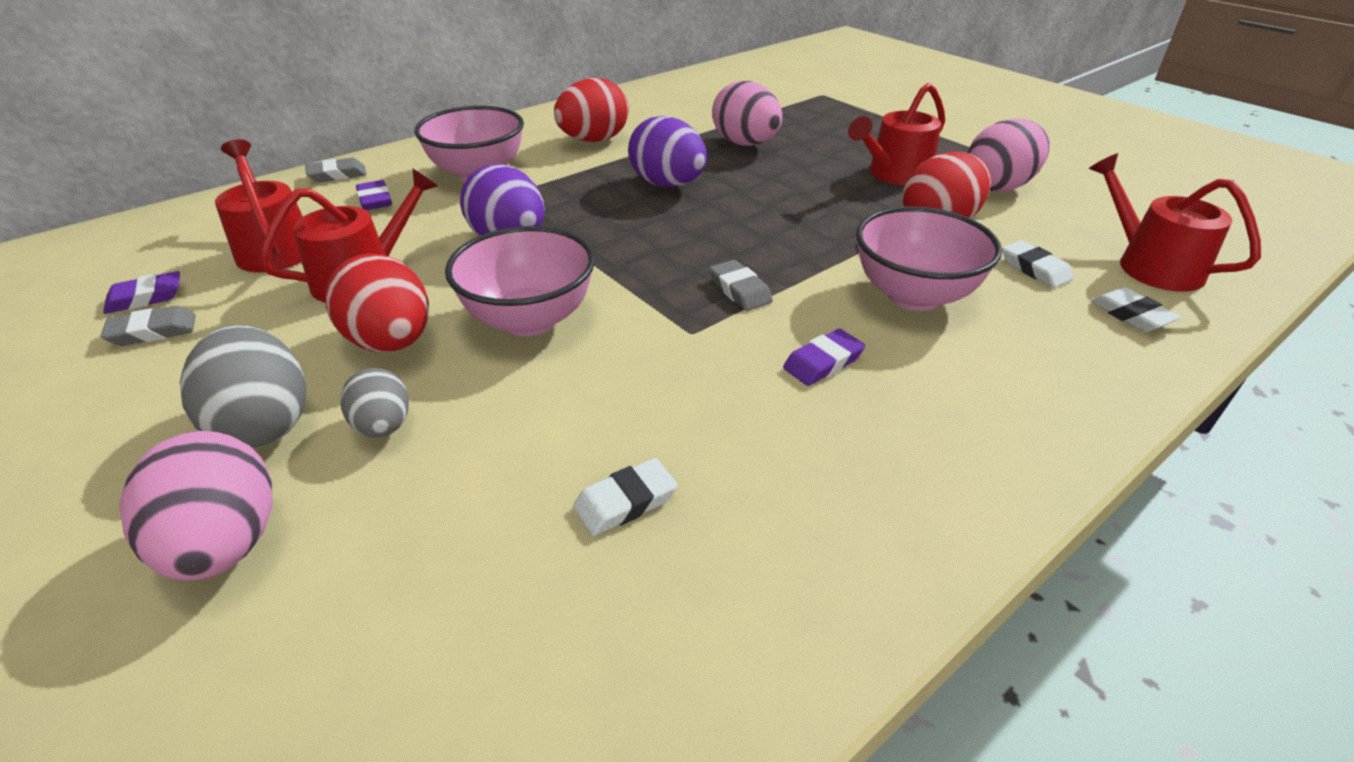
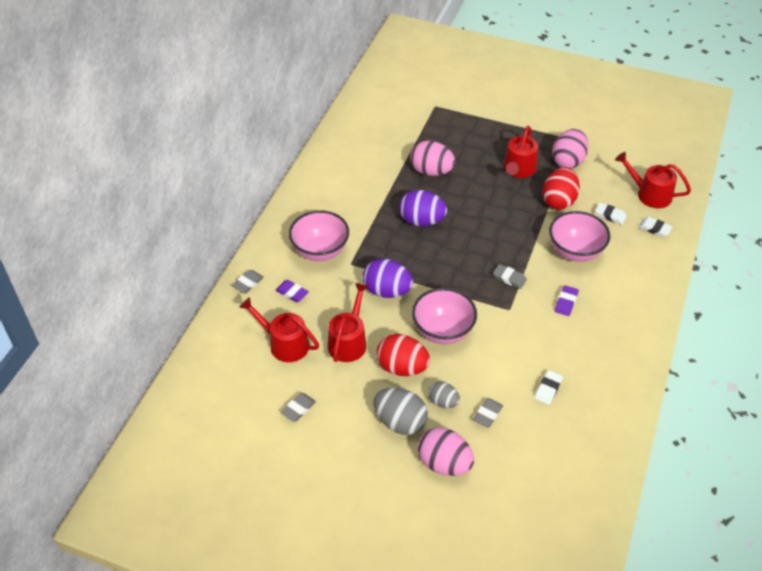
camera: 30 degrees left, 10 degrees up
purple eraser [103,271,180,314] -> none
red egg [554,78,629,142] -> none
none -> grey eraser [473,398,503,428]

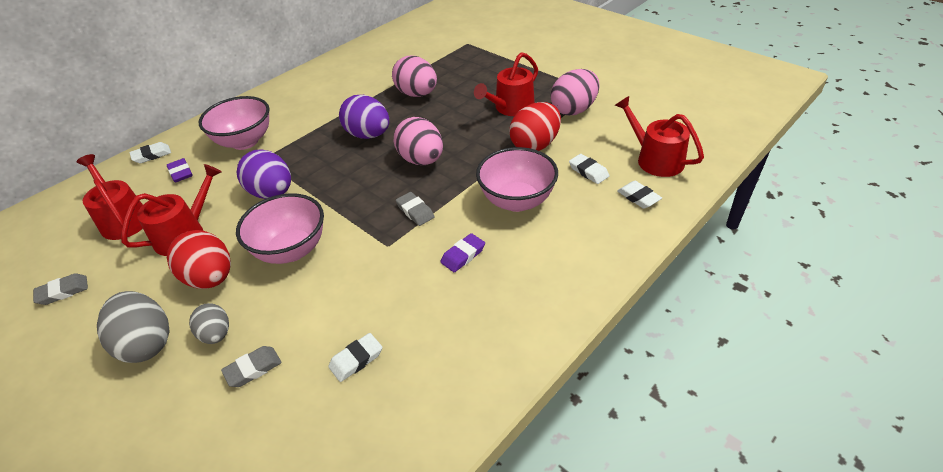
camera: 25 degrees right, 5 degrees down
grey eraser [232,270,264,294] -> white eraser [129,142,171,163]
pink egg [418,427,474,476] -> pink egg moved to [394,117,443,165]

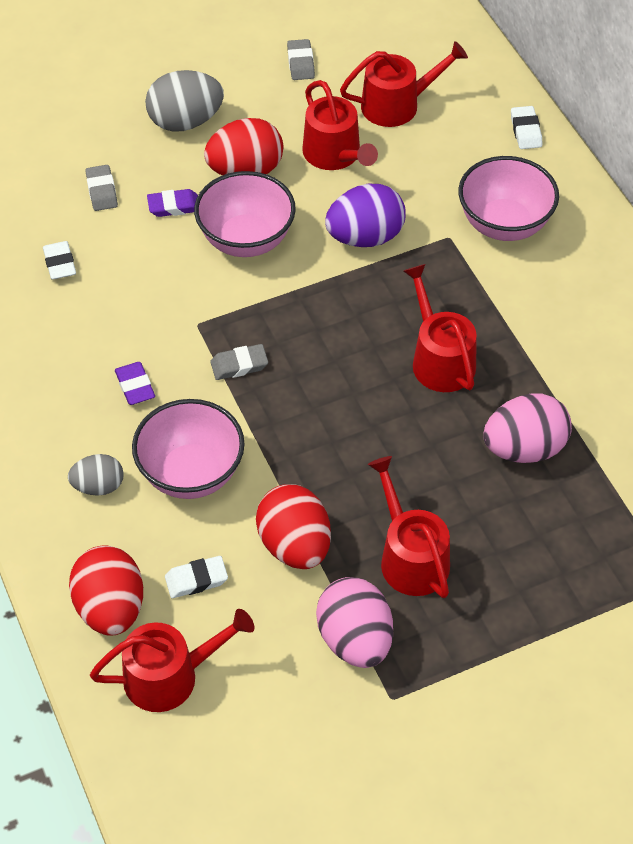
camera: 110 degrees right, 10 degrees up
purple eraser [167,158,193,183] -> purple eraser moved to [147,189,198,217]
grey egg [189,303,229,344] -> grey egg moved to [68,454,124,496]
purple egg [339,95,389,139] -> red watering can [403,264,477,392]
pink egg [394,117,443,165] -> none
white eraser [617,181,662,209] -> red egg [69,545,143,636]

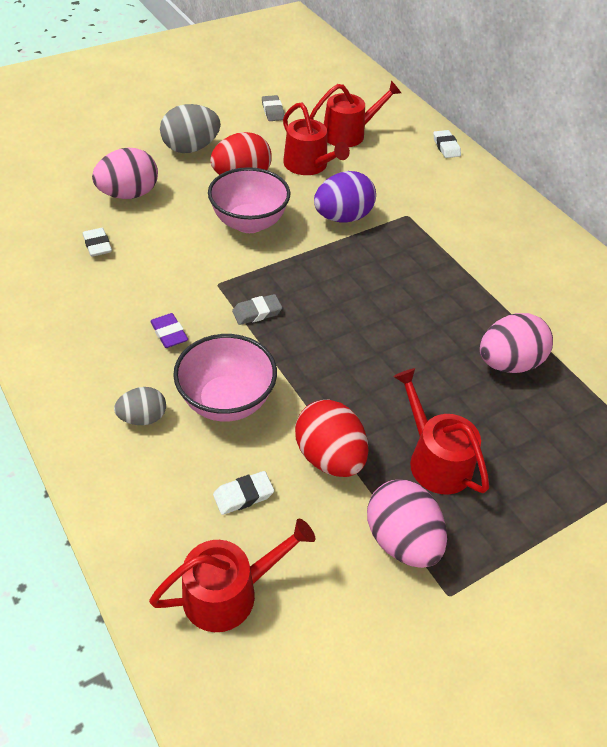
camera: 10 degrees left, 5 degrees down
red egg [69,545,143,636] -> none
grey eraser [86,165,118,211] -> pink egg [92,147,158,199]
purple eraser [147,189,198,217] -> none
red watering can [403,264,477,392] -> none
pink bowl [458,156,559,241] -> none

